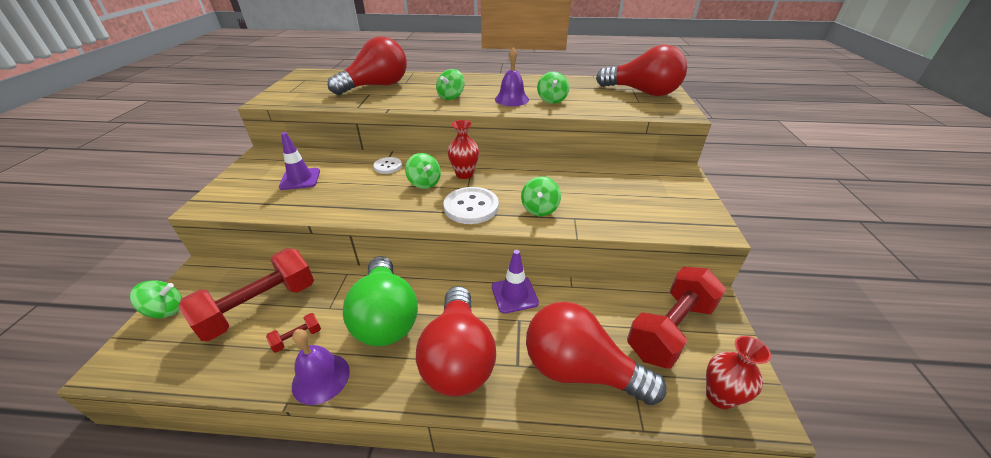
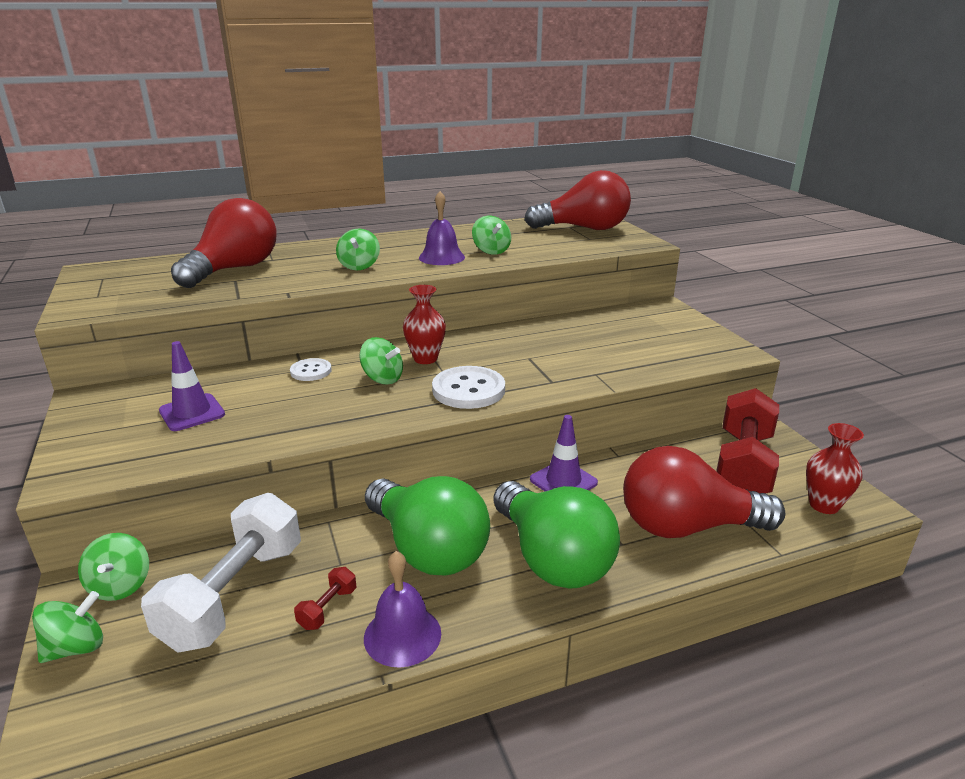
camera: 25 degrees left, 10 degrees down
red dumbbell [179,248,314,341] -> white dumbbell [141,493,301,653]
red light bulb [416,286,496,396] -> green light bulb [493,481,620,589]
green spinning top [521,177,561,216] -> green spinning top moved to [78,533,149,601]

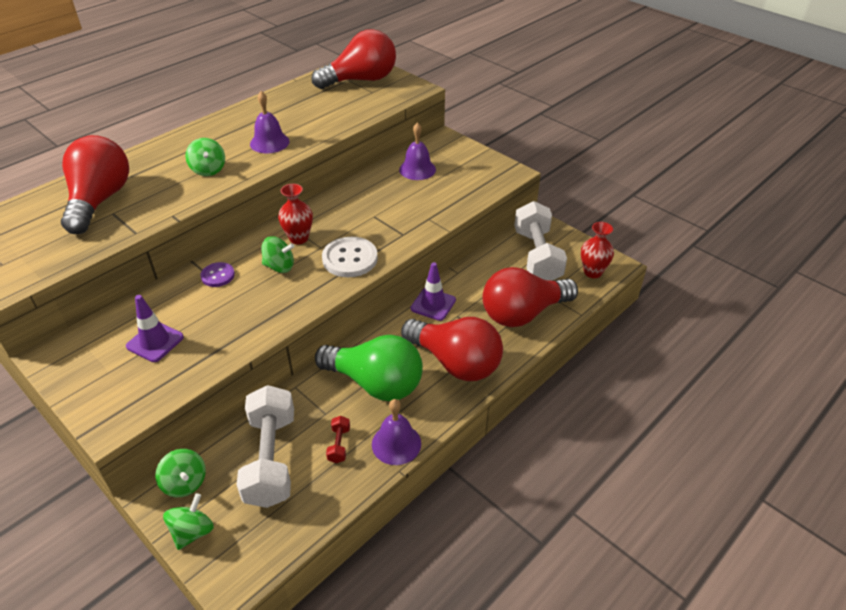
camera: 25 degrees left, 15 degrees up
white button [290,358,332,381] -> purple button [200,262,235,287]
green spinning top [472,216,511,255] -> none
green light bulb [493,481,620,589] -> red light bulb [401,317,503,381]
red dumbbell [716,388,779,493] -> white dumbbell [514,201,567,281]
none -> purple bell [399,122,436,180]

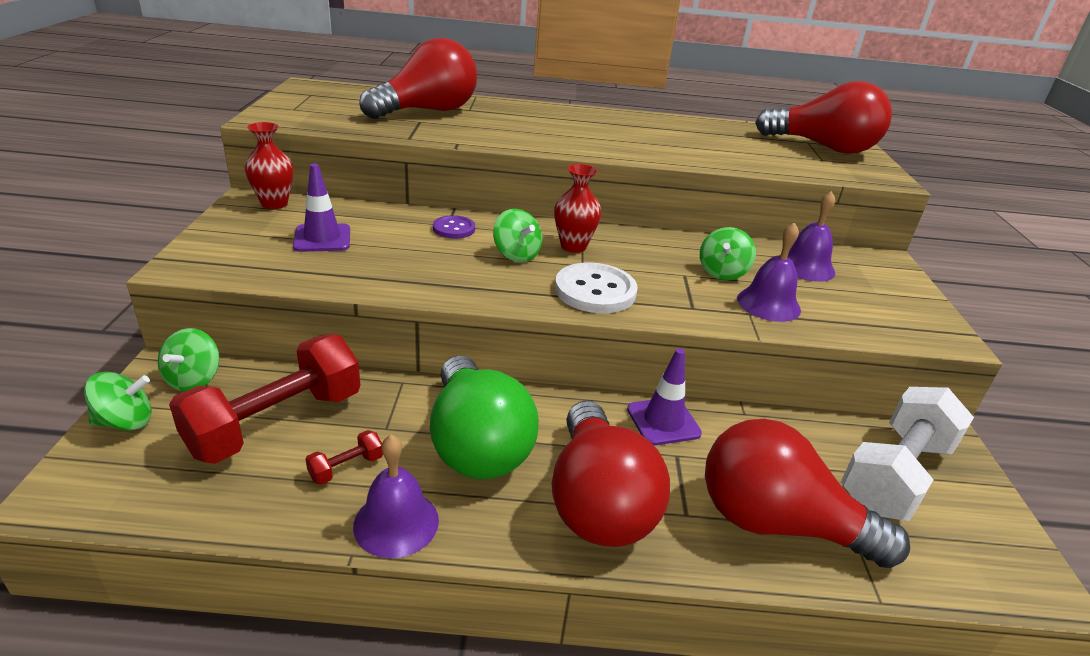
camera: 45 degrees right, 10 degrees down
green spinning top [185,138,225,176] -> green spinning top moved to [700,227,756,280]
white dumbbell [236,385,294,508] -> red dumbbell [169,334,361,464]
purple bell [250,91,290,153] -> purple bell moved to [737,222,801,322]
red vase [581,222,614,278] -> red vase moved to [245,122,293,209]

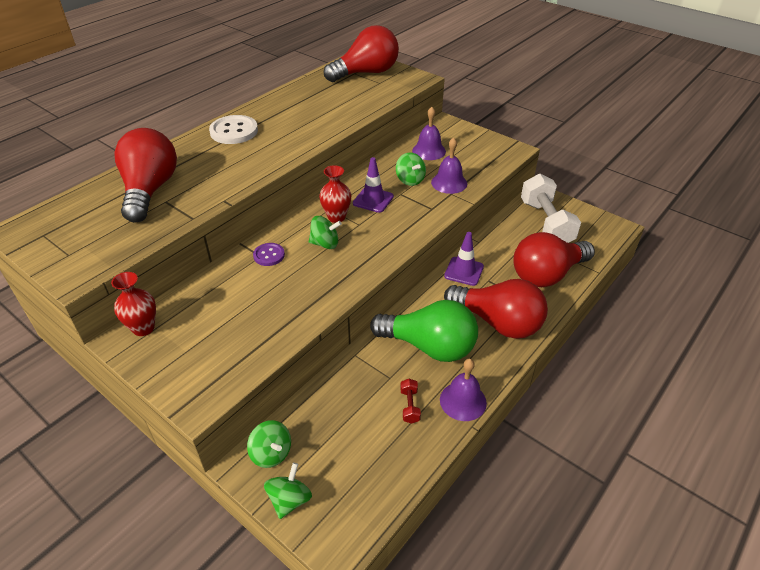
camera: 50 degrees left, 10 degrees up
red dumbbell [169,334,361,464] -> none
purple traffic cone [293,164,350,252] -> purple traffic cone moved to [353,157,394,213]
white button [555,262,638,313] -> white button moved to [209,115,258,144]

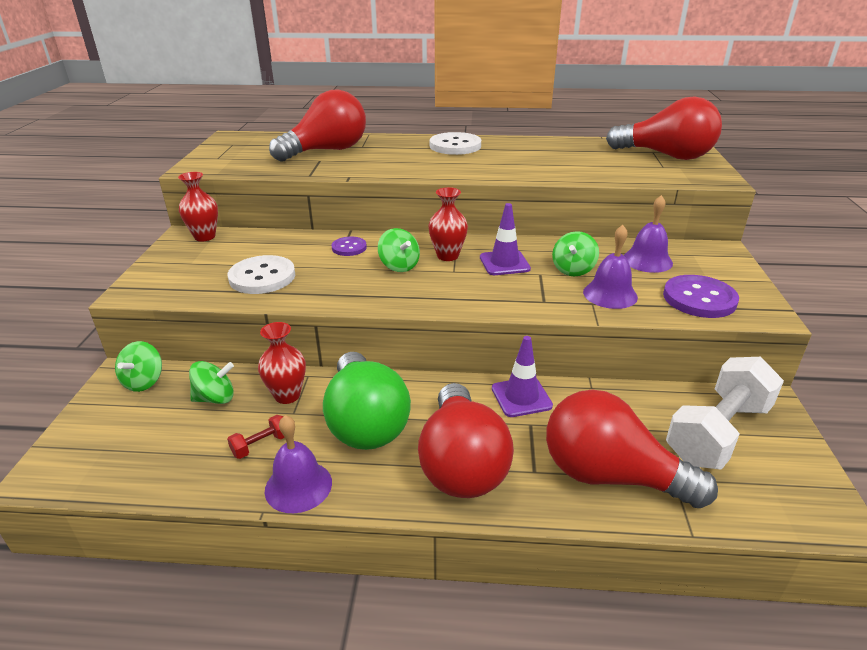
camera: 55 degrees right, 10 degrees down
green spinning top [264,463,312,519] -> green spinning top moved to [189,361,234,404]
none -> white button [228,255,295,294]
none -> red vase [258,322,306,404]
none -> purple button [663,275,739,318]

